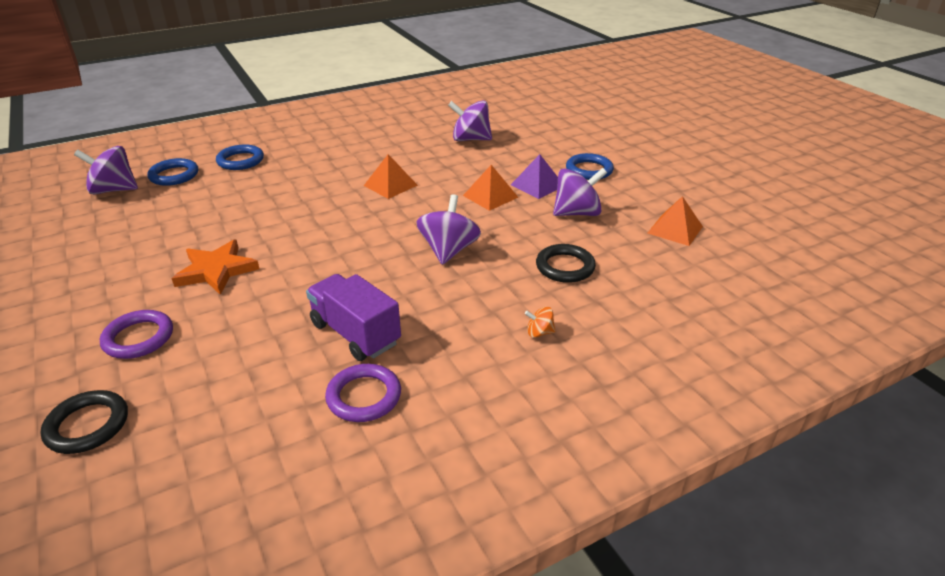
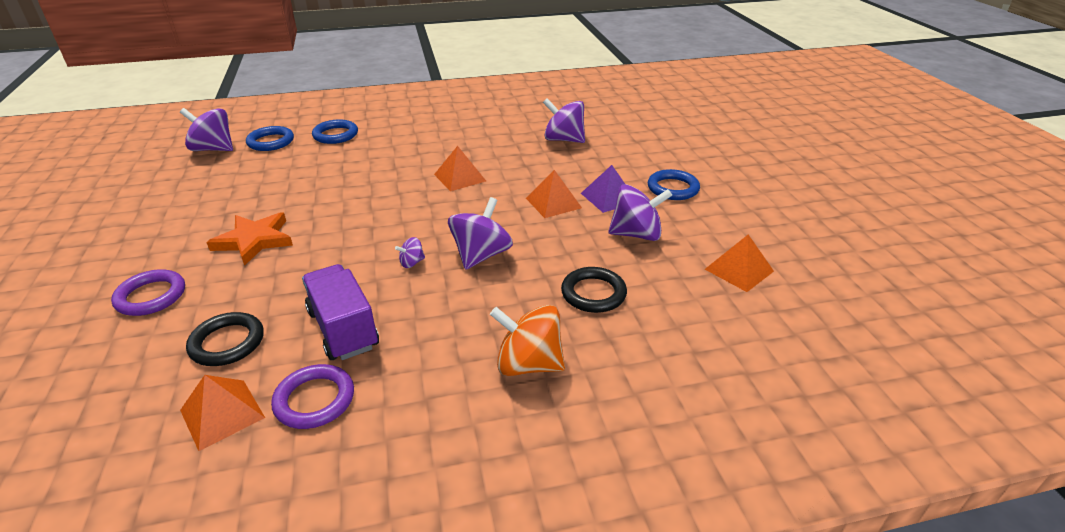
camera: 15 degrees right, 0 degrees up
black ring [41,390,128,454] -> black ring moved to [186,312,264,366]
orange spinning top [525,307,555,338] -> orange spinning top [490,305,565,376], size x2.15
none -> orange pyramid [180,375,265,451]
none -> purple spinning top [395,237,425,268]

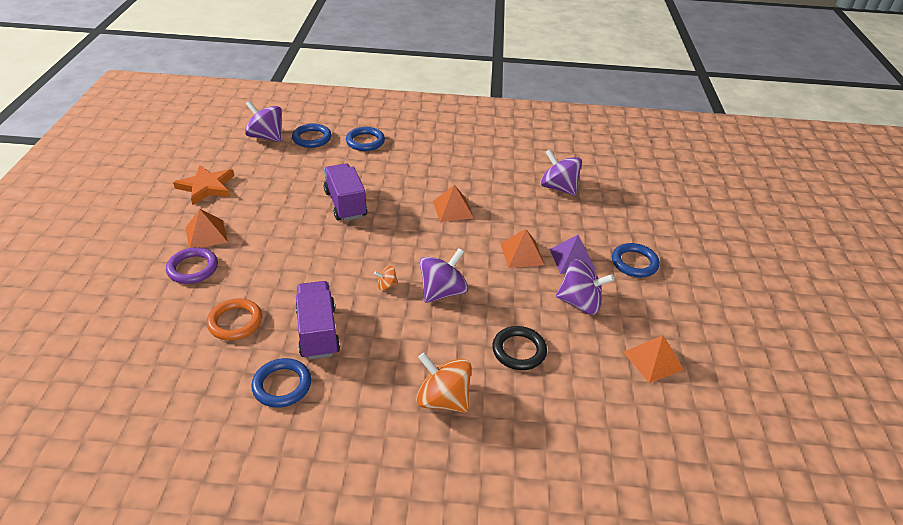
camera: 15 degrees right, 5 degrees up
orange pyramid [180,375,265,451] -> orange pyramid moved to [185,209,228,248]
black ring [186,312,264,366] -> orange ring [207,299,262,340]
orange star [206,212,293,266] -> orange star moved to [173,165,234,205]
purple ring [271,364,354,429] -> blue ring [251,358,311,408]
purple spinning top [395,237,425,268] -> orange spinning top [374,266,398,290]
none -> purple truck [324,163,367,221]

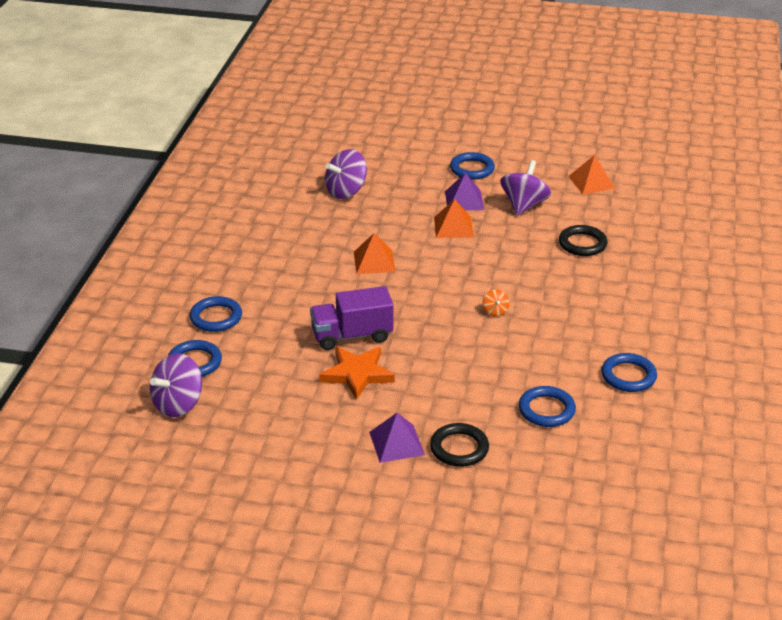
camera: 80 degrees left, 5 degrees down
purple ring [166,247,218,284] -> black ring [430,423,489,467]
orange star [173,165,234,205] -> orange star moved to [319,347,395,400]
orange pyramid [185,209,228,248] -> purple pyramid [369,413,425,463]
orange ring [207,299,262,340] -> blue ring [519,386,576,427]
purple truck [295,281,340,360] -> none
orange spinning top [416,353,472,413] -> none
purple spinning top [420,248,468,303] -> none

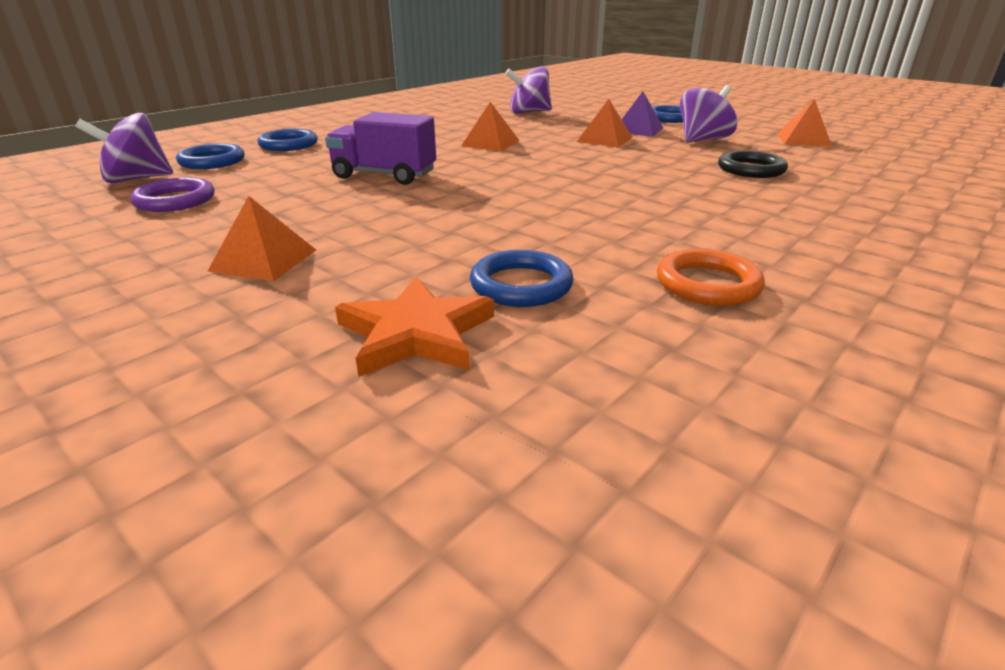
camera: 30 degrees right, 5 degrees down
orange star [319,347,395,400] -> orange star moved to [335,277,494,377]
purple pyramid [369,413,425,463] -> orange pyramid [208,196,316,281]
black ring [430,423,489,467] -> none
orange spinning top [483,289,510,317] -> none
blue ring [601,353,657,392] -> orange ring [657,249,765,306]
none -> purple ring [130,177,214,212]

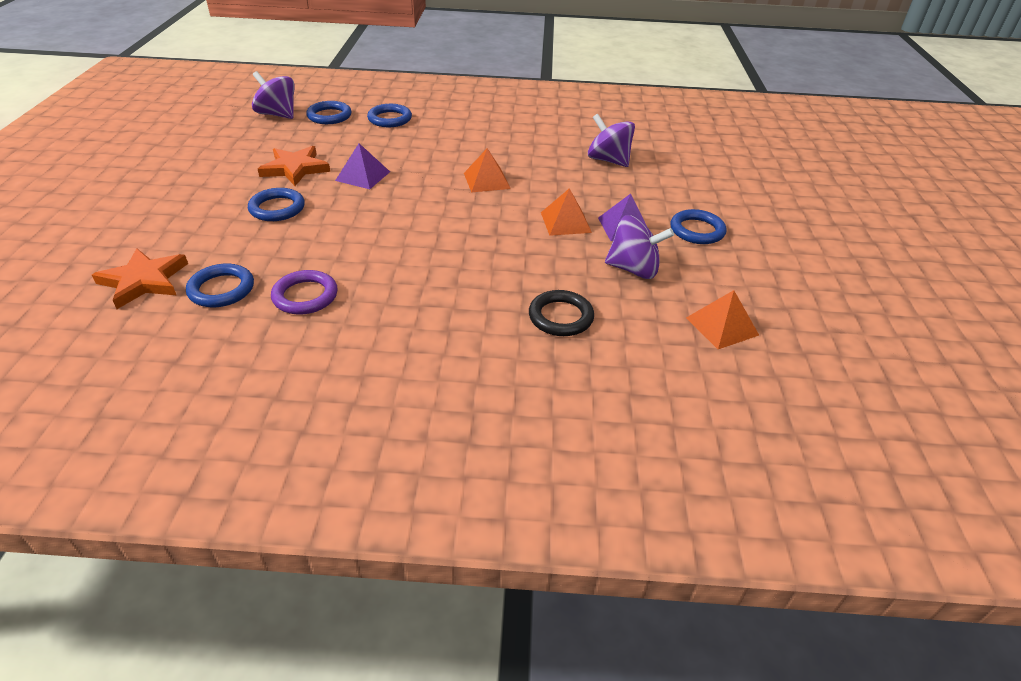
camera: 50 degrees right, 10 degrees up
purple ring [130,177,214,212] -> purple ring moved to [271,270,338,314]
orange pyramid [208,196,316,281] -> none
purple truck [325,112,436,185] -> purple pyramid [335,143,390,189]
orange ring [657,249,765,306] -> none
none -> blue ring [248,188,305,221]
none -> orange star [258,146,330,186]

